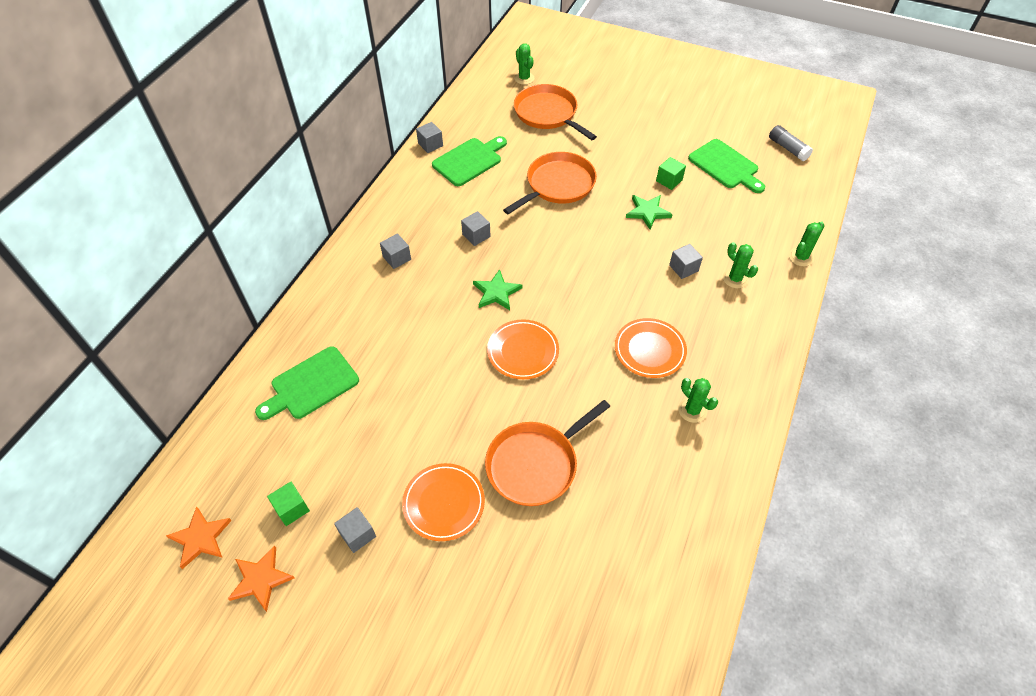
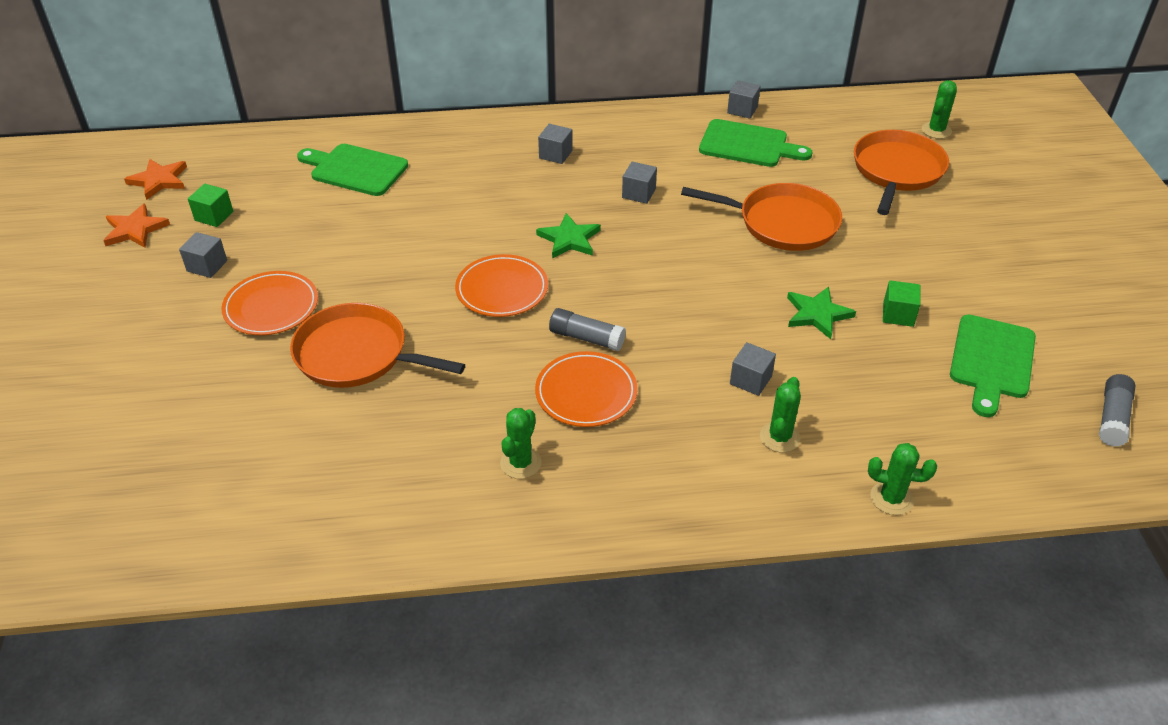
camera: 60 degrees right, 10 degrees down
none -> grey glue stick [549,308,626,351]

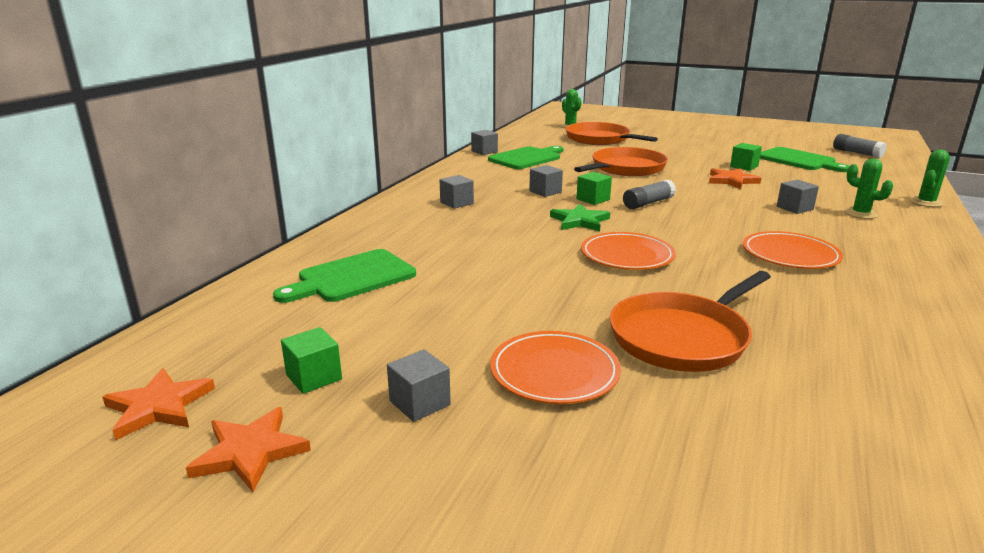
camera: 60 degrees left, 20 degrees down
green cactus [500,408,541,479] -> none
grey glue stick [549,308,626,351] -> grey glue stick moved to [623,179,676,209]
green star [787,287,856,339] -> orange star [709,168,761,189]
none -> green cube [576,172,612,205]

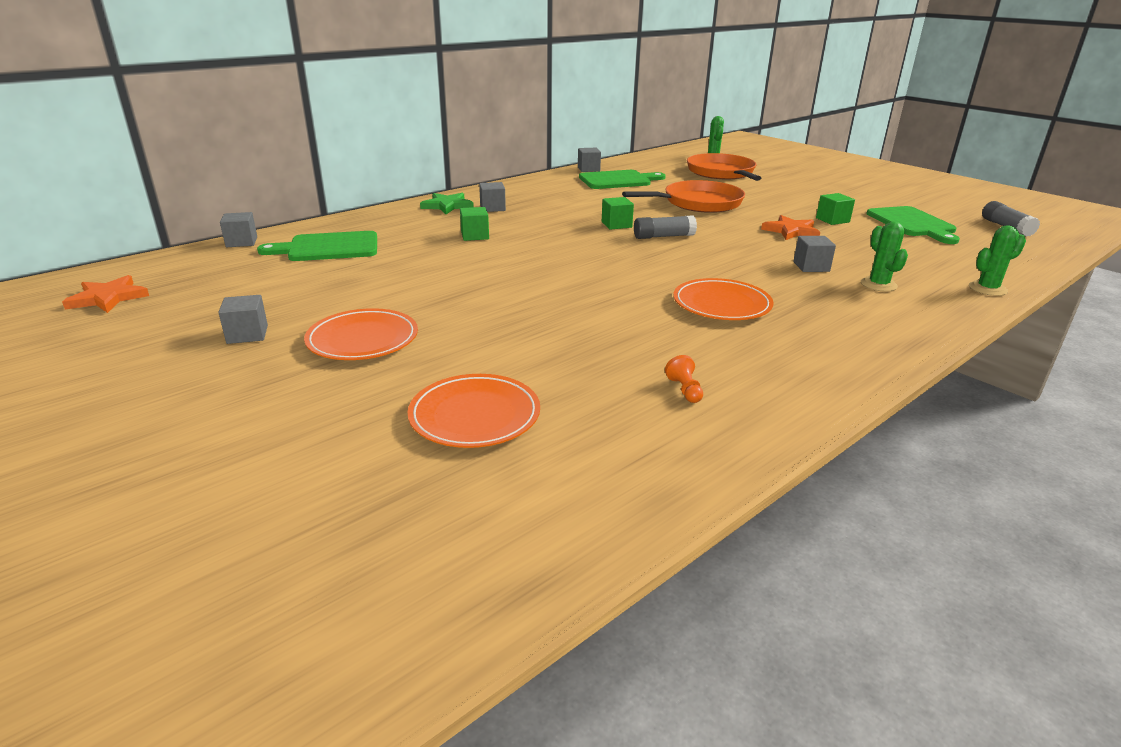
camera: 25 degrees right, 5 degrees up
orange star [186,407,311,492] -> none
green cube [281,327,342,394] -> green cube moved to [460,207,489,241]
grey cube [529,165,563,197] -> grey cube moved to [220,212,257,247]
green star [550,204,610,231] -> green star moved to [420,193,474,214]
orange plate [581,232,676,270] -> orange plate moved to [407,374,540,448]
orange pan [610,271,771,372] -> none
none -> orange pawn [665,355,703,403]

